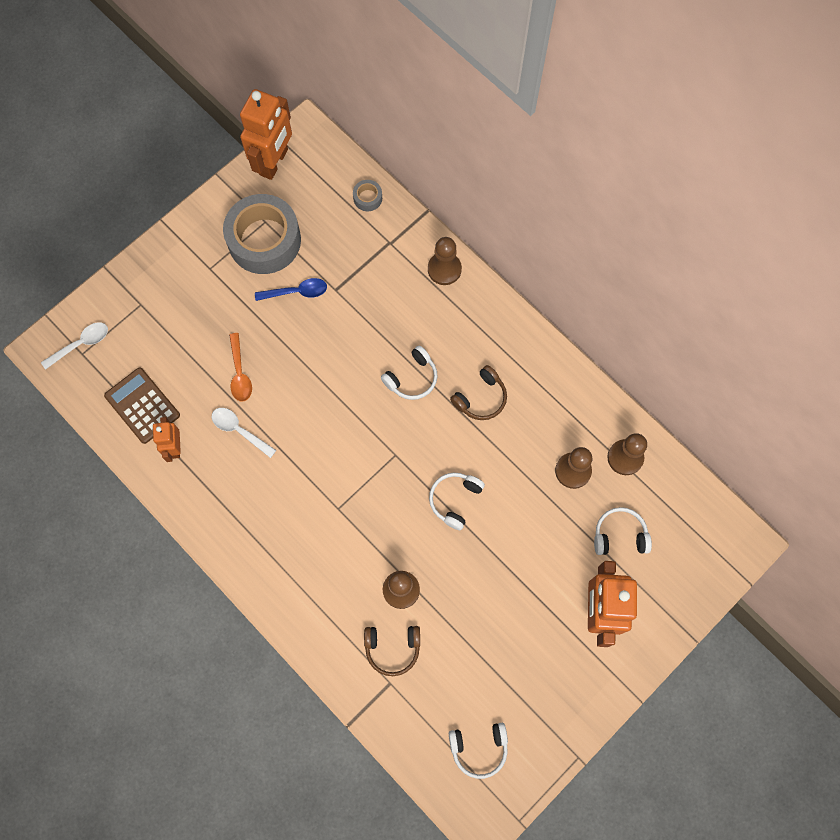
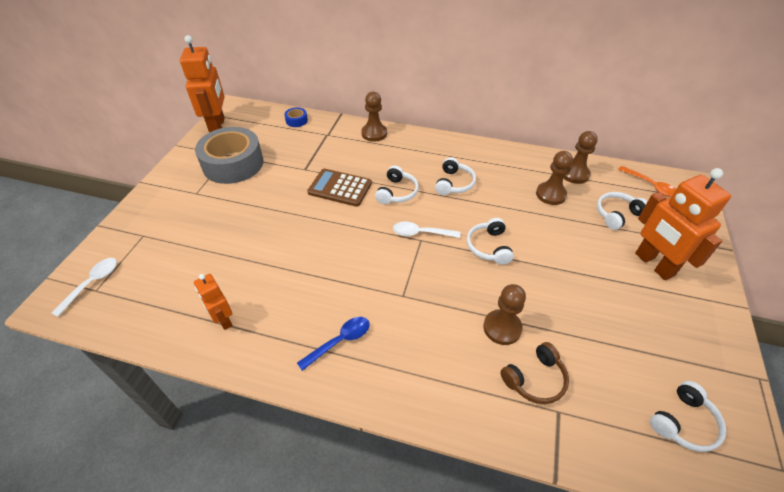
camera: 30 degrees left, 25 degrees down
brown calculator [104,368,180,444] -> brown calculator moved to [307,168,372,207]
white spoon [212,408,276,458] -> white spoon moved to [393,222,460,238]
orange spoon [229,333,252,402] -> orange spoon moved to [618,166,676,197]
blue spoon [255,278,327,301] -> blue spoon moved to [297,317,370,371]
grey tape [353,180,382,211] -> blue tape [284,107,308,127]
brown headphones [450,365,507,420] -> white headphones [435,157,476,195]

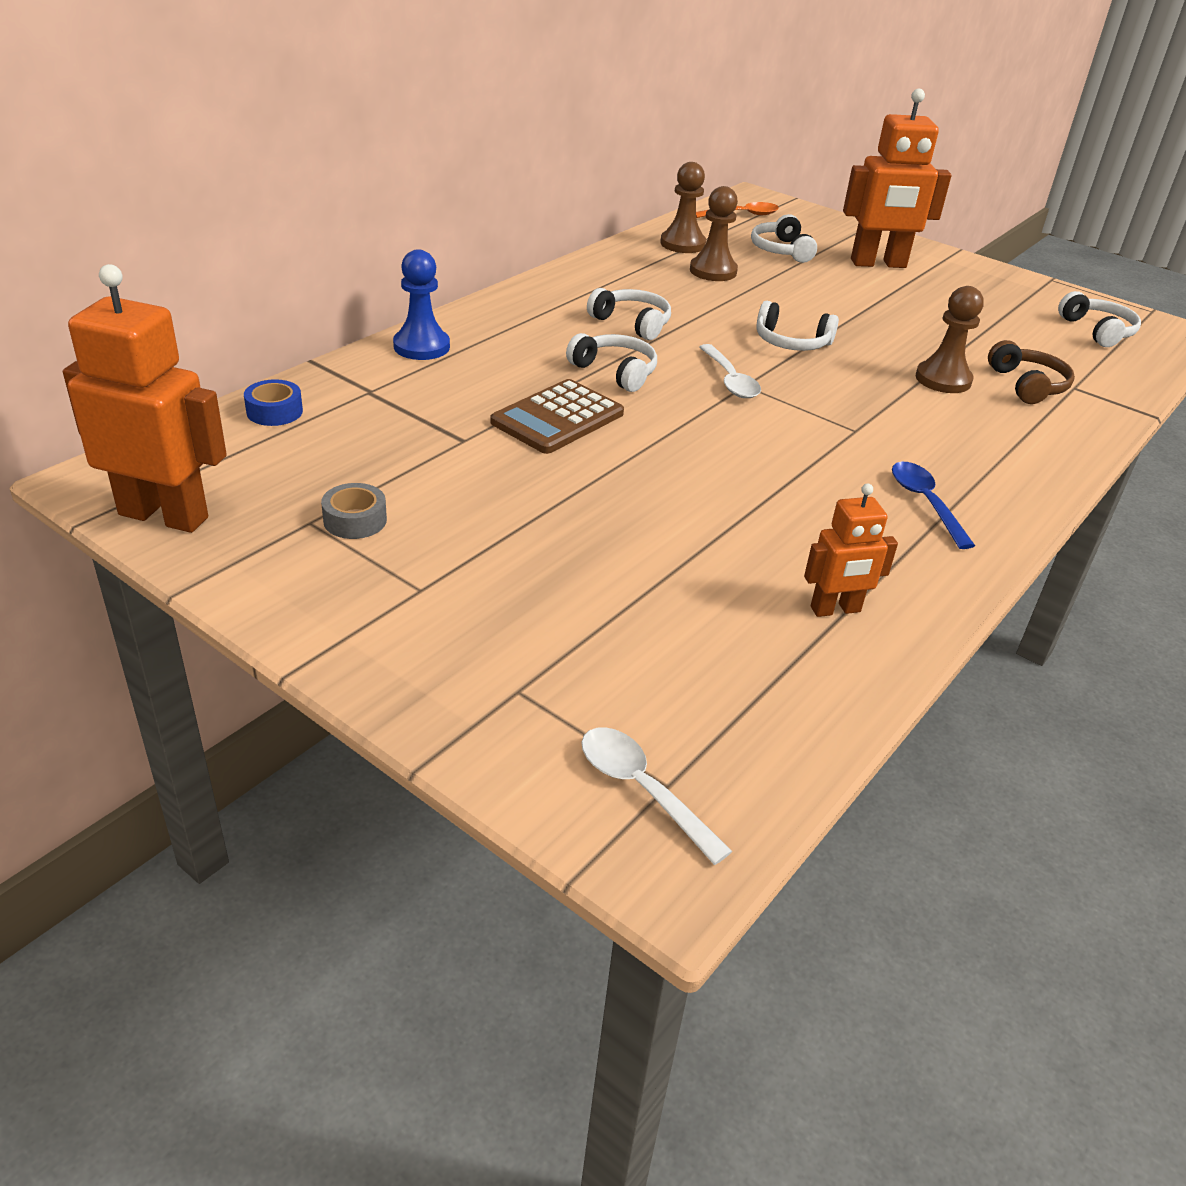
camera: 70 degrees left, 10 degrees down
grey tape [195,127,263,184] -> grey tape [321,483,387,539], size x0.40
brown pawn [361,92,387,142] -> blue pawn [393,249,450,360]
white spoon [393,222,460,238] -> white spoon turned 45 degrees counterclockwise [699,344,761,398]

